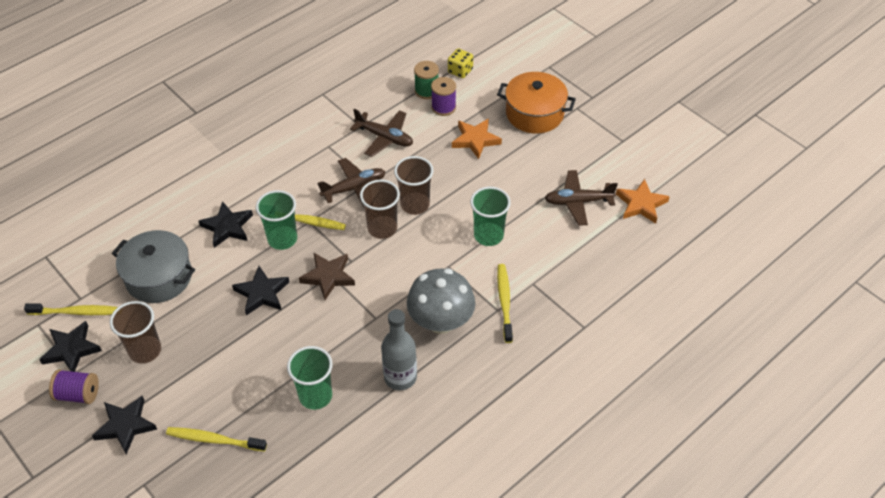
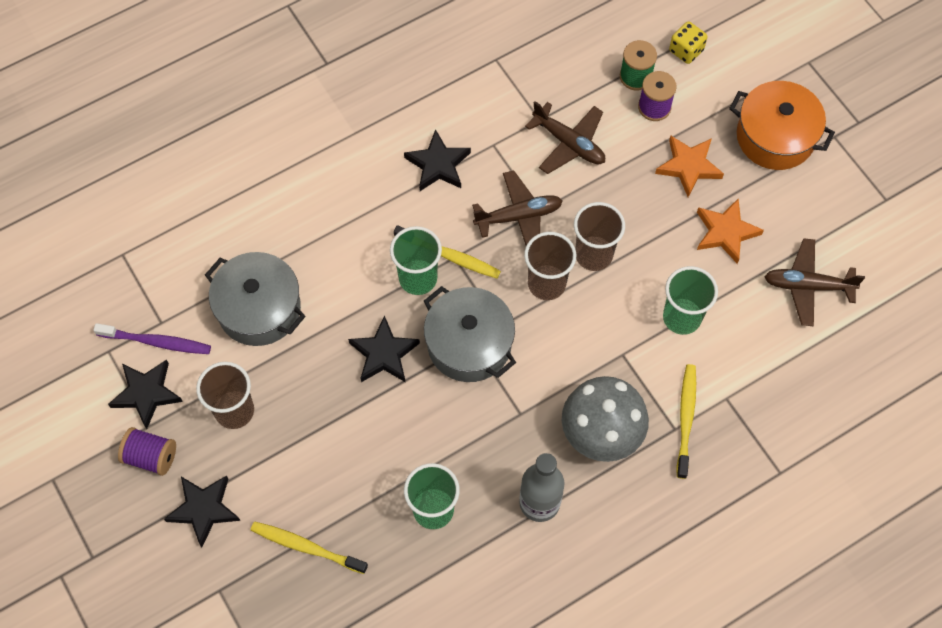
camera: 10 degrees right, 15 degrees up
yellow toothbrush [24,303,118,315] -> purple toothbrush [93,323,211,354]
black star [199,201,253,248] -> black star moved to [404,129,471,191]
brown star [299,253,355,300] -> grey pot [424,286,516,382]
orange star [616,179,670,224] -> orange star moved to [697,198,764,264]

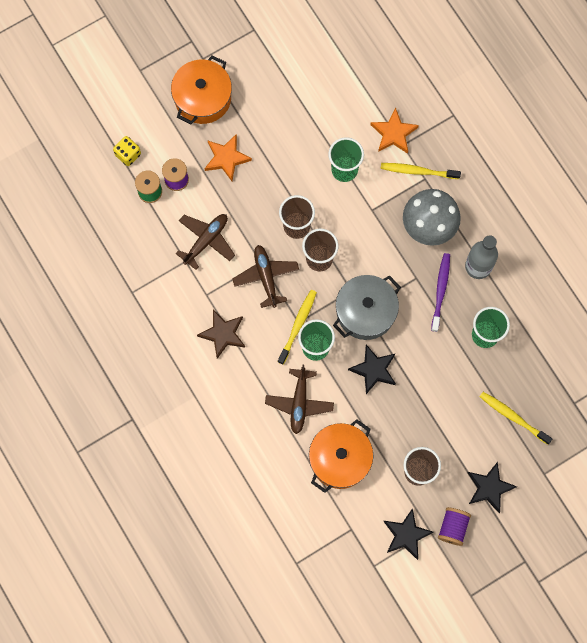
camera: 90 degrees left, 10 degrees up
purple toothbrush [93,323,211,354] -> purple toothbrush moved to [431,253,450,332]
grey pot [205,252,305,346] -> orange pot [309,419,373,493]
yellow toothbrush [250,521,368,574] -> yellow toothbrush turned 105 degrees clockwise [479,392,552,445]
black star [404,129,471,191] -> brown star [197,310,245,359]
orange star [697,198,764,264] -> orange star moved to [370,108,419,154]
brown plane [764,238,865,326] -> brown plane moved to [265,365,334,434]

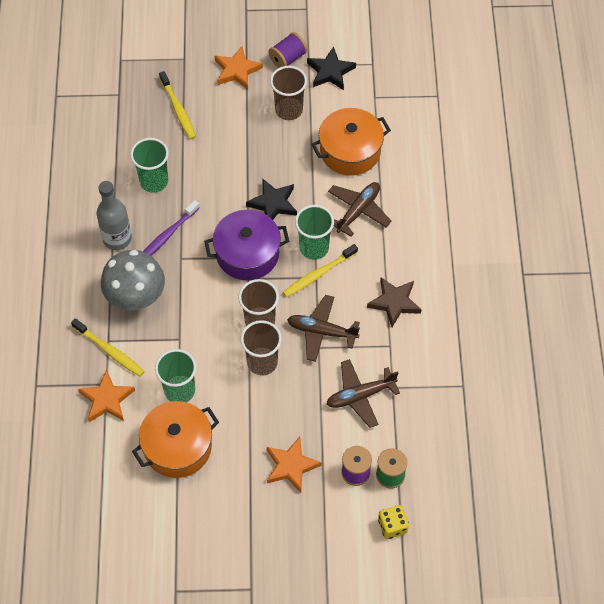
camera: 150 degrees left, 15 degrees down
orange pot [171,55,232,124] -> orange pot moved to [132,401,219,478]
brown plane [233,245,299,308] -> brown plane turned 90 degrees clockwise [287,295,360,362]
grey pot [333,275,401,340] -> purple pot [204,210,289,281]
black star [468,462,517,513] -> orange star [215,46,263,90]

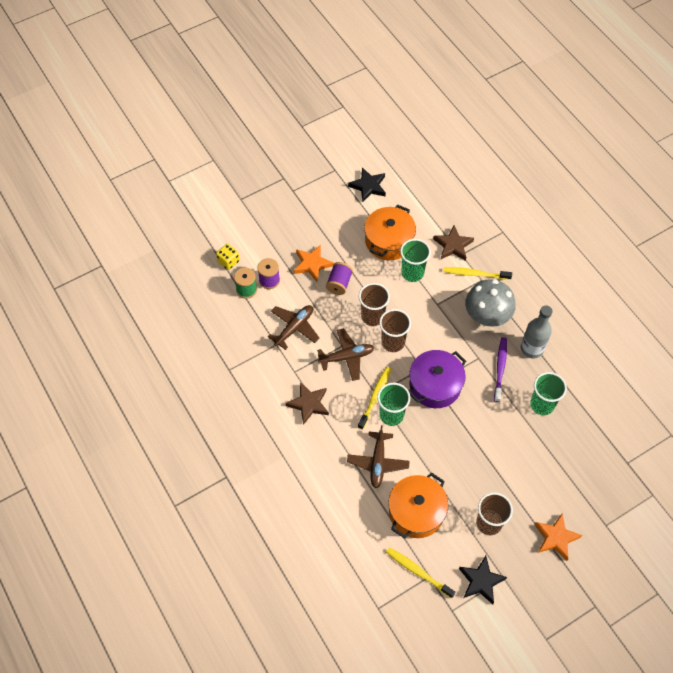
camera: 150 degrees right, 0 degrees up
orange star [78,370,135,422] -> brown star [433,225,474,261]
yellow toothbrush [159,71,196,139] -> yellow toothbrush moved to [386,547,456,598]
black star [246,178,297,220] -> black star moved to [348,167,386,203]
purple spool [268,32,307,68] -> purple spool moved to [326,262,353,295]

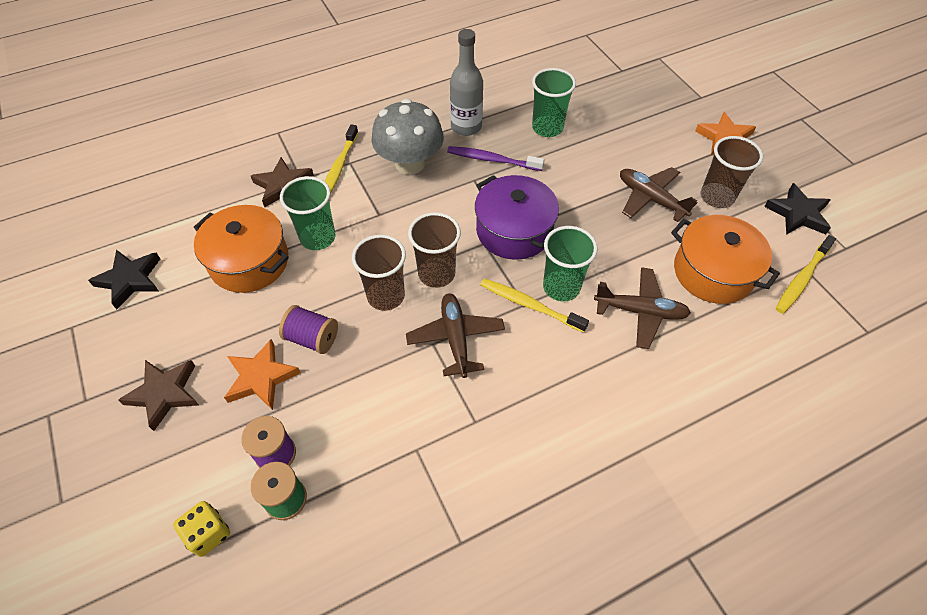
camera: 85 degrees left, 5 degrees down
brown plane [268,305,320,350] -> brown plane moved to [620,167,698,222]
brown star [286,382,329,425] -> brown star moved to [118,360,199,431]

